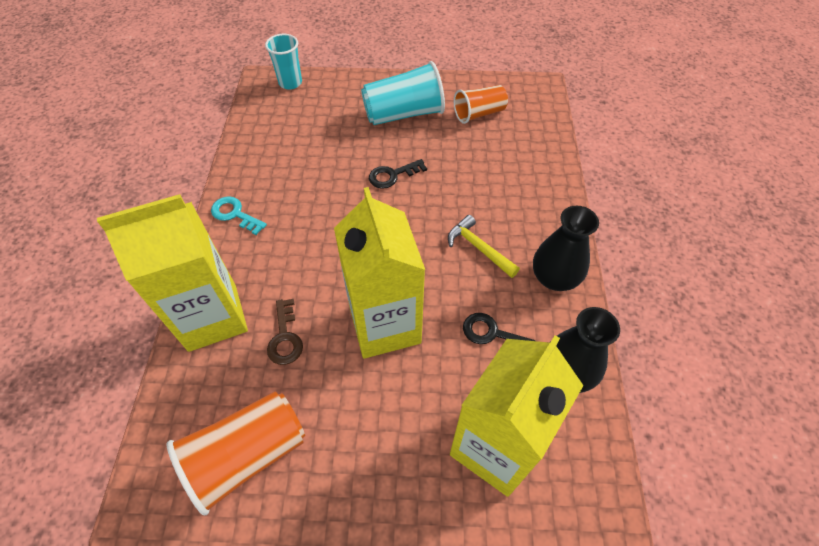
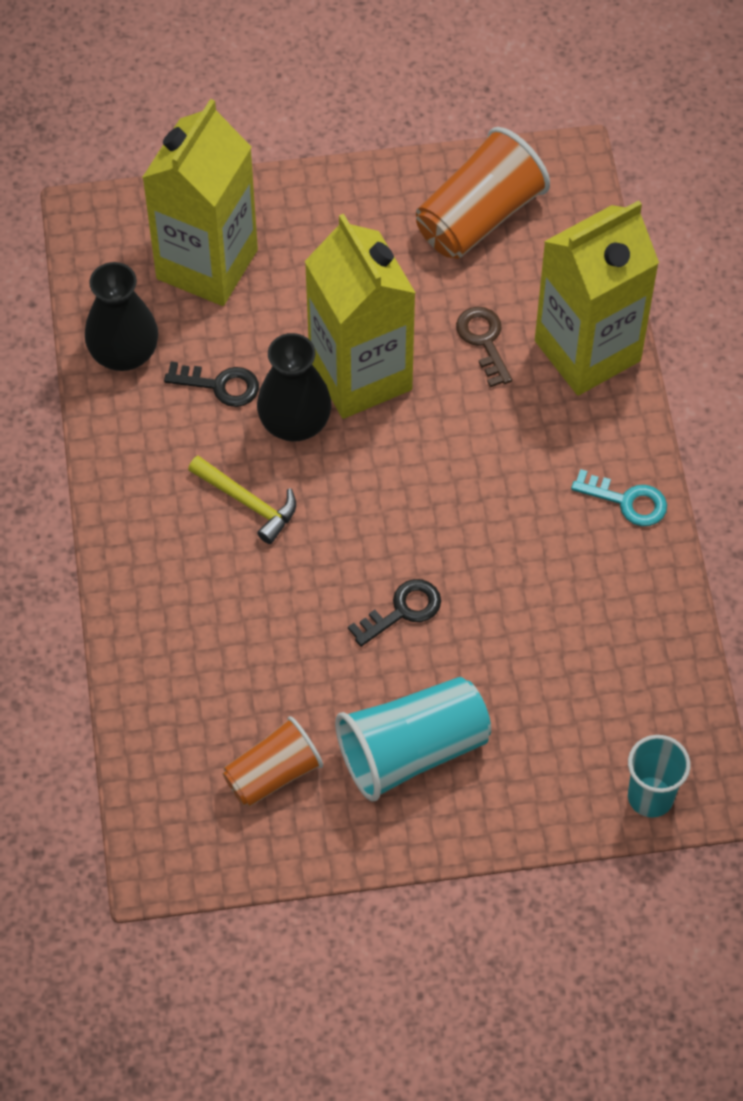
camera: 170 degrees right, 5 degrees up
black vase [533,206,599,291] -> black vase moved to [257,333,332,442]

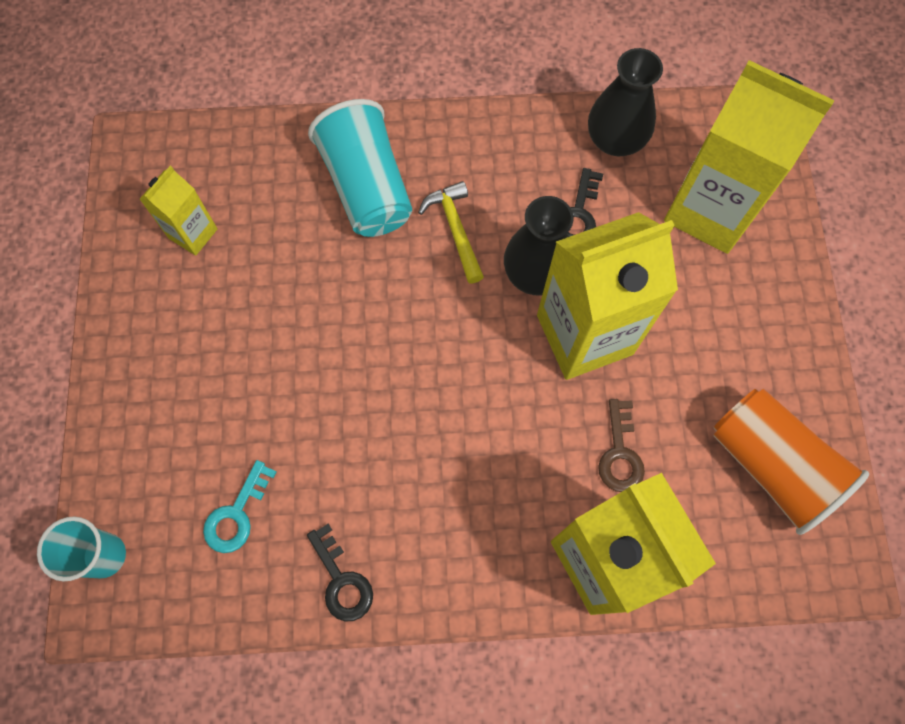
camera: 95 degrees right, 10 degrees up
yellow hammer [188,456,296,544] -> yellow hammer turned 120 degrees clockwise [418,181,484,283]
orange cup [223,716,323,807] -> yellow carton [139,166,218,256]
turquoise cup [335,677,491,801] -> turquoise cup moved to [308,99,412,237]
black key [348,579,441,647] -> black key moved to [307,524,373,622]
brown key [456,307,512,387] -> brown key turned 105 degrees clockwise [598,399,645,492]
turquoise key [571,469,667,526] -> turquoise key moved to [203,460,276,553]

